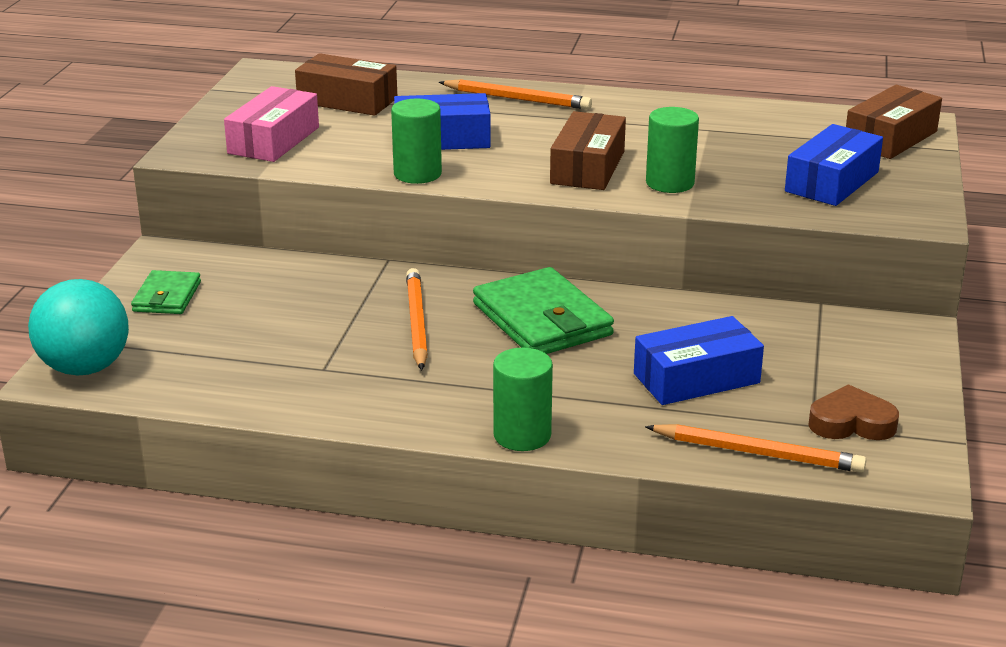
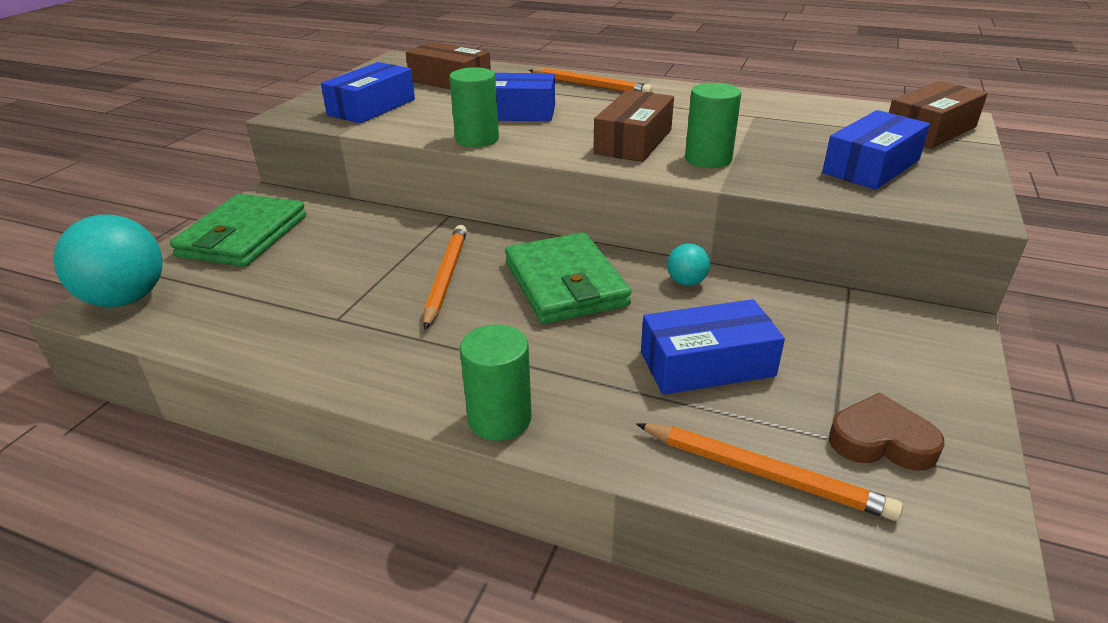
camera: 10 degrees right, 5 degrees up
green wallet [131,270,201,314] -> green wallet [170,194,306,267], size x1.77
pink box [224,86,319,162] -> blue box [321,62,415,124]
none -> turquoise ball [667,243,710,286]

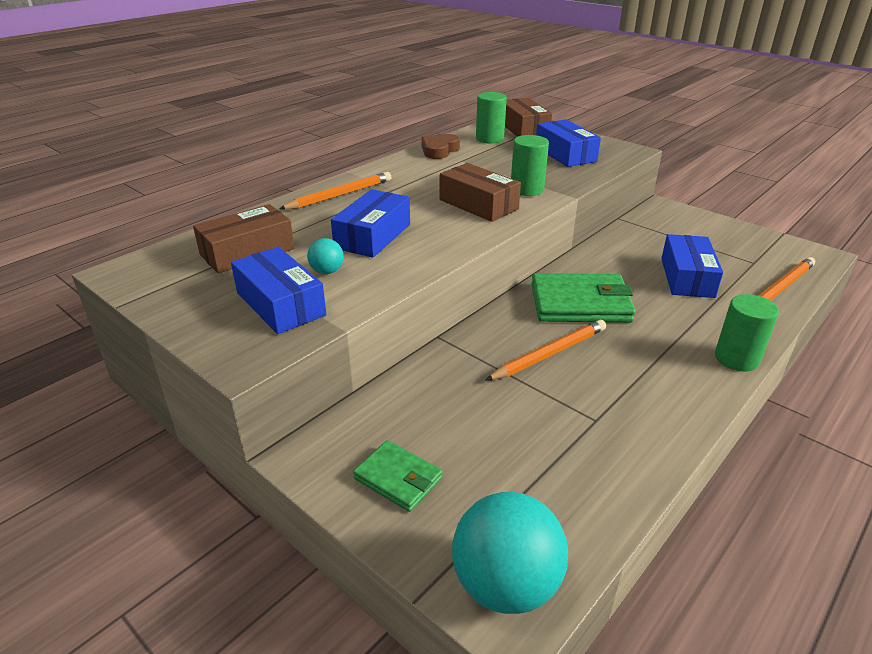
camera: 70 degrees left, 0 degrees up
green wallet [170,194,306,267] -> green wallet [353,440,443,512], size x0.56
orange pencil [423,225,467,330] -> orange pencil turned 120 degrees clockwise [485,320,606,381]
green cylinder [449,67,499,147] -> green cylinder moved to [476,92,507,144]
turquoise ball [667,243,710,286] -> turquoise ball moved to [307,238,344,274]
brown heart [829,393,944,471] -> brown heart moved to [421,134,460,159]

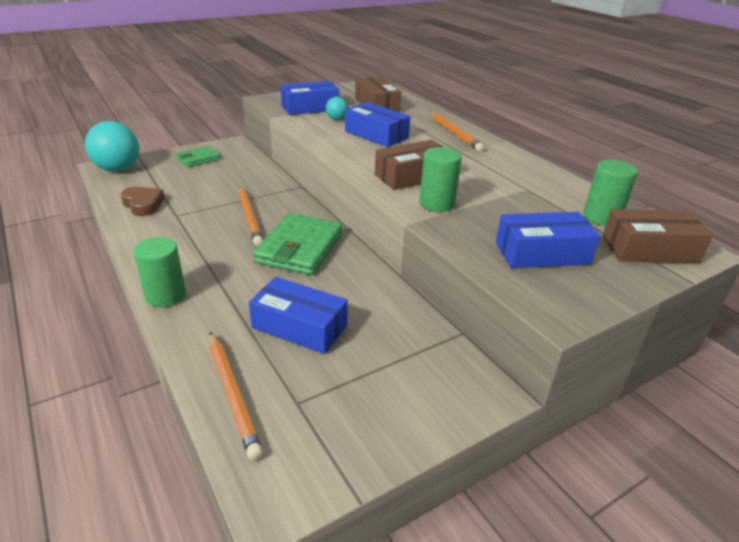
camera: 105 degrees right, 0 degrees up
brown heart [421,134,460,159] -> brown heart moved to [121,187,165,216]

